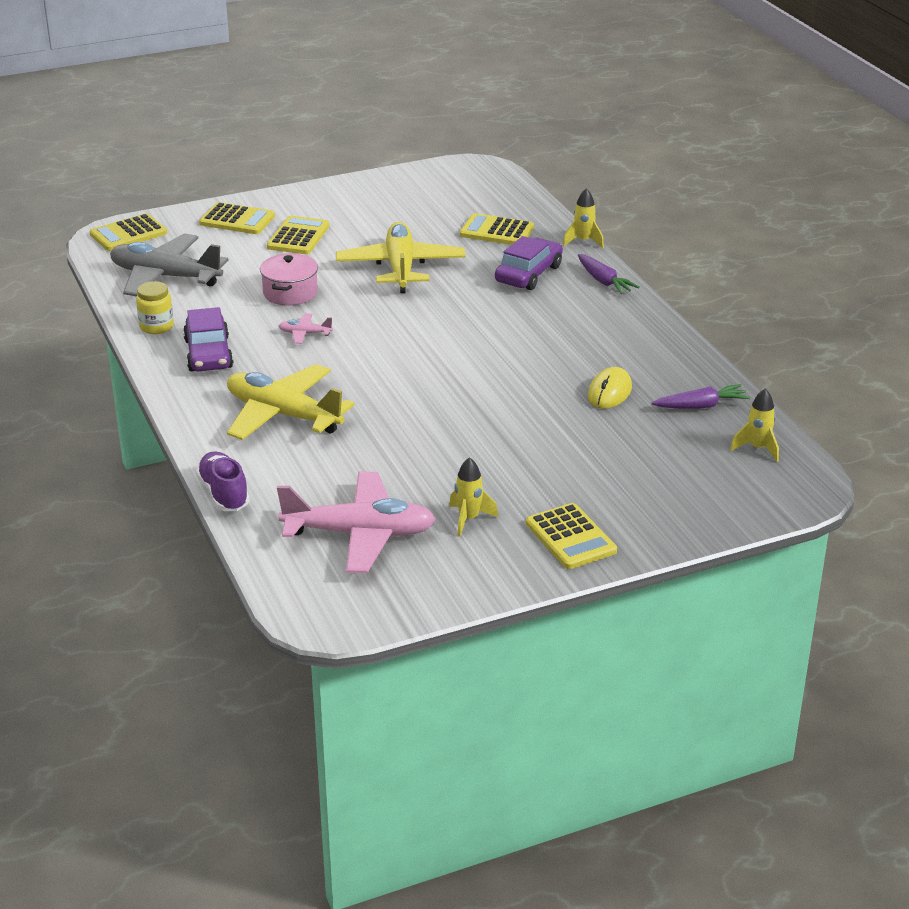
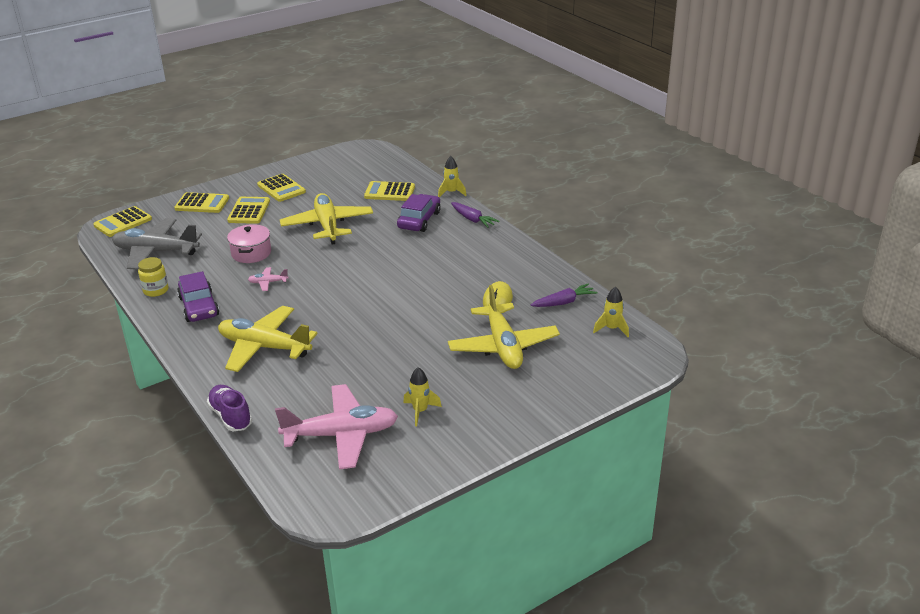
camera: 10 degrees left, 0 degrees up
yellow calculator [526,503,617,569] -> yellow calculator moved to [257,174,306,202]
none -> yellow plane [448,285,560,369]

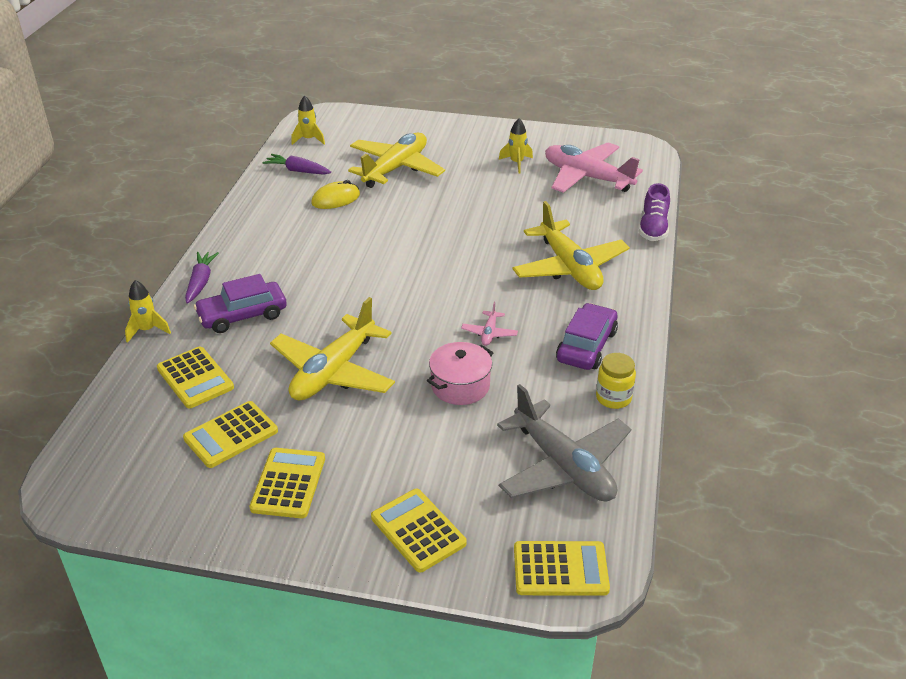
camera: 135 degrees left, 5 degrees up
yellow calculator [227,197,270,224] -> yellow calculator moved to [183,401,278,468]
pink plane [248,267,289,291] -> pink plane turned 60 degrees clockwise [461,302,518,346]

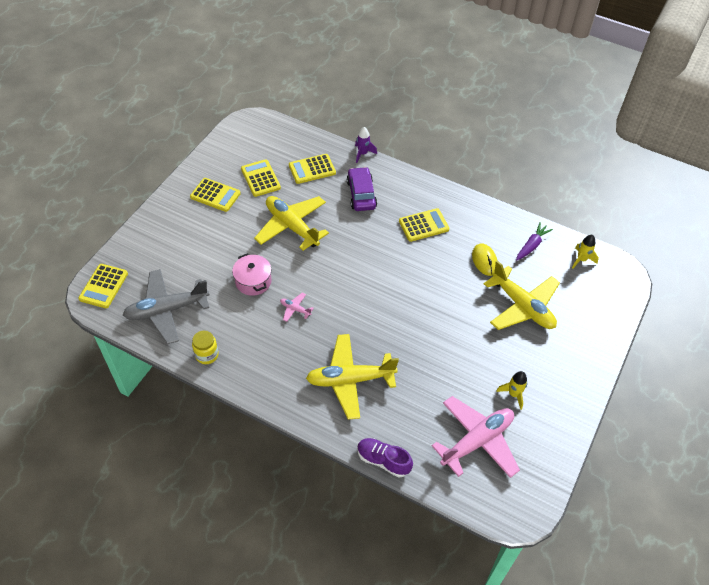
camera: 105 degrees right, 15 degrees up
yellow rocket [125,280,171,343] -> purple rocket [355,127,377,163]
purple carrot [185,252,219,304] -> none
yellow calculator [371,489,467,572] -> yellow calculator moved to [399,208,449,242]
purple car [556,303,618,370] -> none

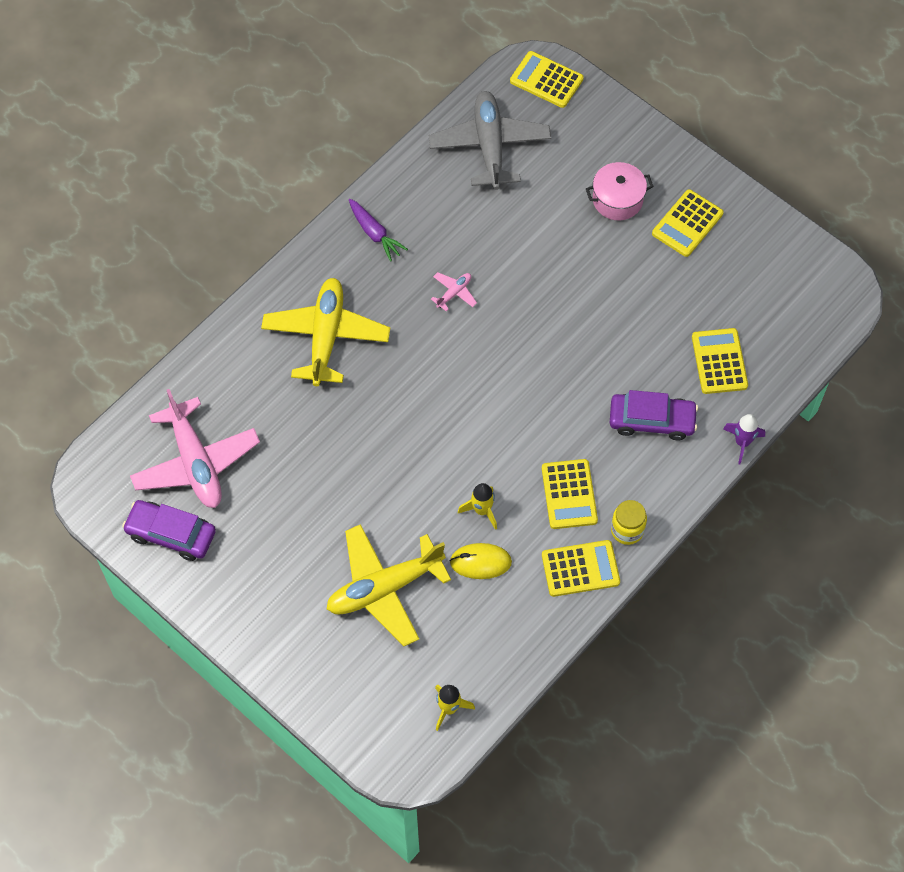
camera: 105 degrees right, 10 degrees up
yellow jar [192,331,219,364] -> yellow jar moved to [611,500,647,545]
pink pot [232,253,272,296] -> pink pot moved to [586,162,654,220]
yellow calculator [241,159,281,197] -> yellow calculator moved to [542,540,620,597]
yellow plane [254,196,329,251] -> none
purple shoe [357,438,413,477] -> none
yellow rocket [496,371,527,410] -> yellow rocket moved to [458,483,497,530]
purple carrot [516,222,553,260] -> purple carrot moved to [349,199,408,262]
none -> purple car [122,500,216,561]

